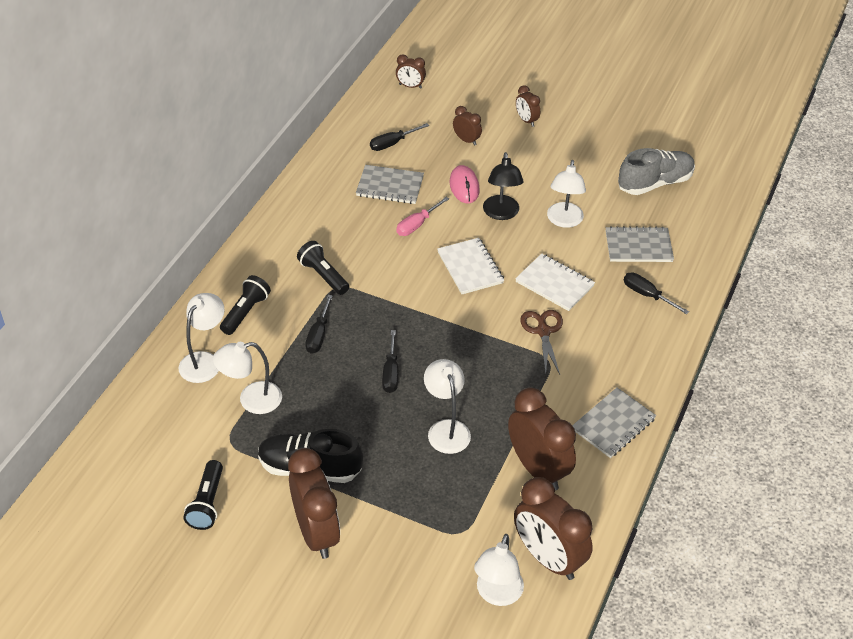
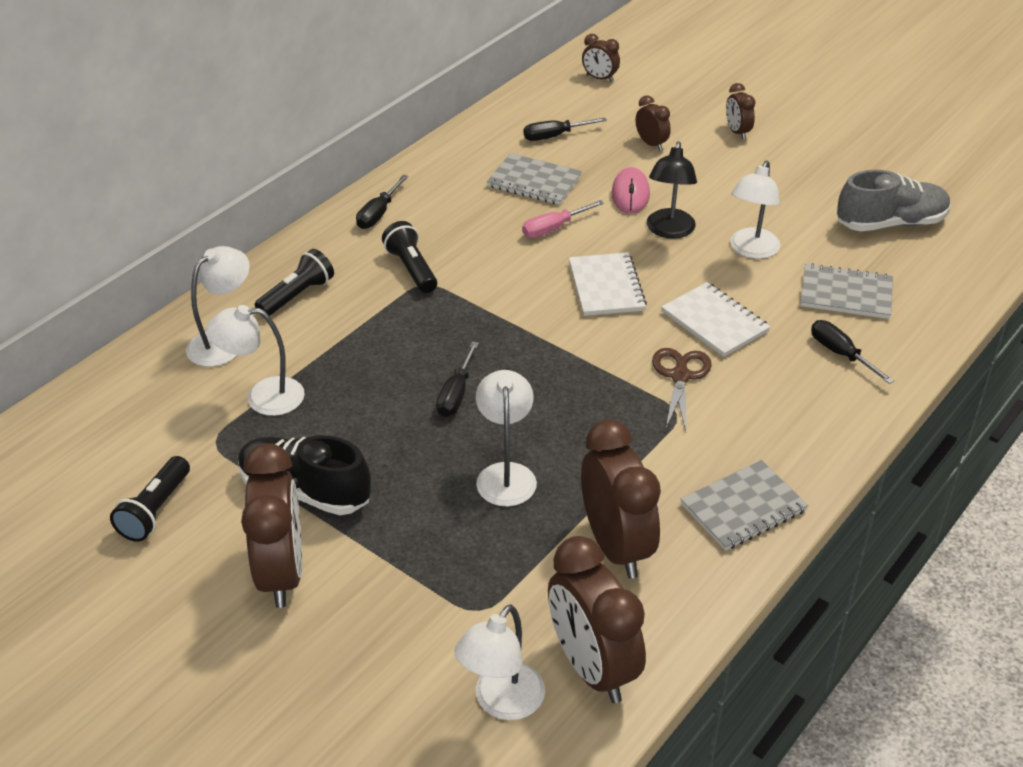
camera: 15 degrees right, 5 degrees down
black screwdriver [305,295,333,354] -> black screwdriver moved to [356,175,409,229]

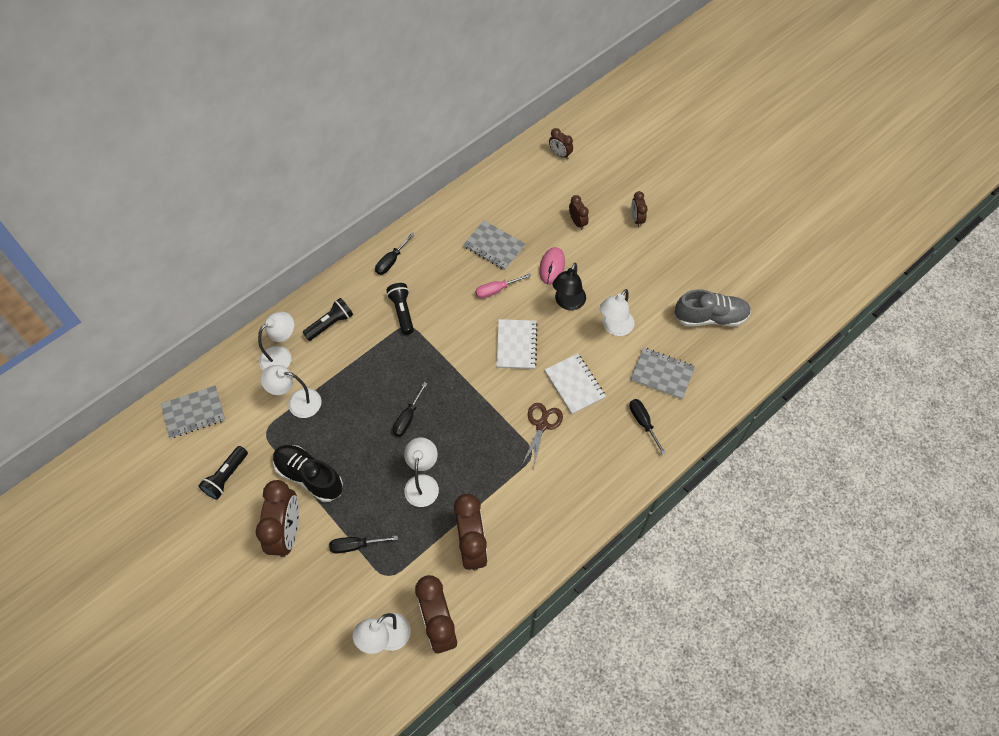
camera: 10 degrees right, 20 degrees up
black screwdriver [524,117,607,141] -> black screwdriver moved to [329,535,398,553]
grey notebook [681,460,808,551] -> grey notebook moved to [161,385,225,438]

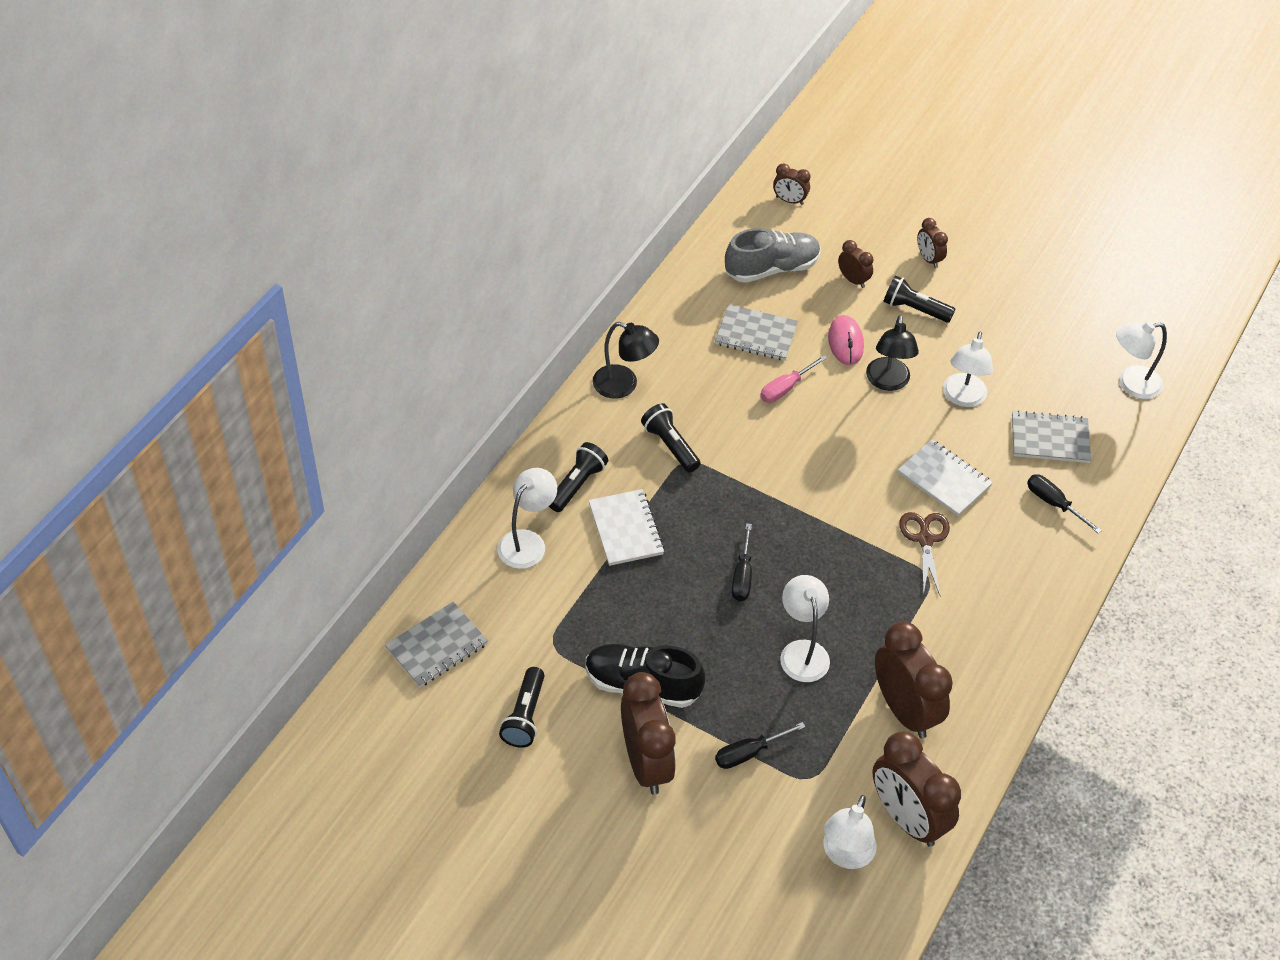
camera: 20 degrees left, 10 degrees down
white lamp [261,365,321,418] -> white lamp moved to [1116,321,1167,399]
black screwdriver [375,232,415,275] -> black lamp [593,322,659,399]
white notebook [496,319,538,369] -> white notebook moved to [589,489,664,566]
grey shoe [675,289,751,327] -> grey shoe moved to [725,228,821,283]
none -> black flashlight [883,275,956,323]

